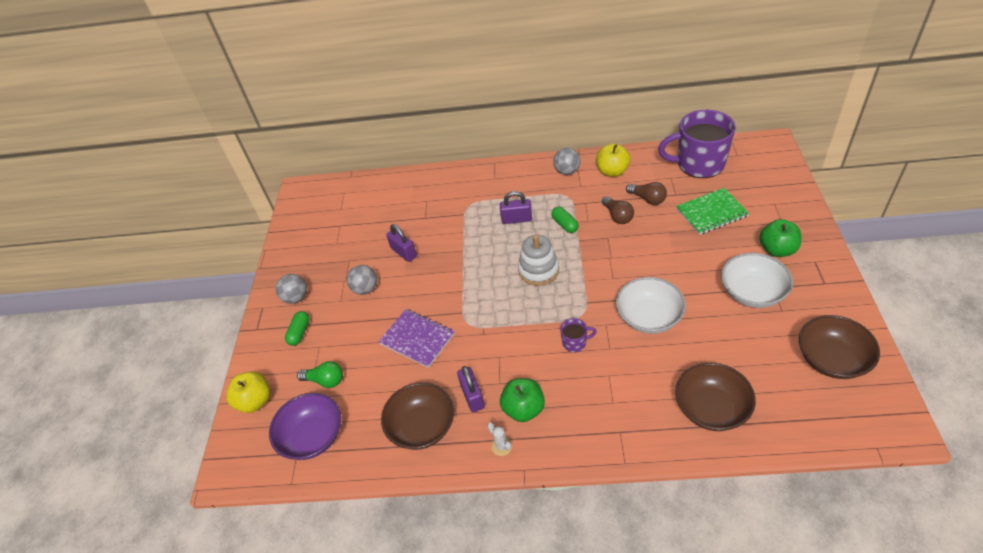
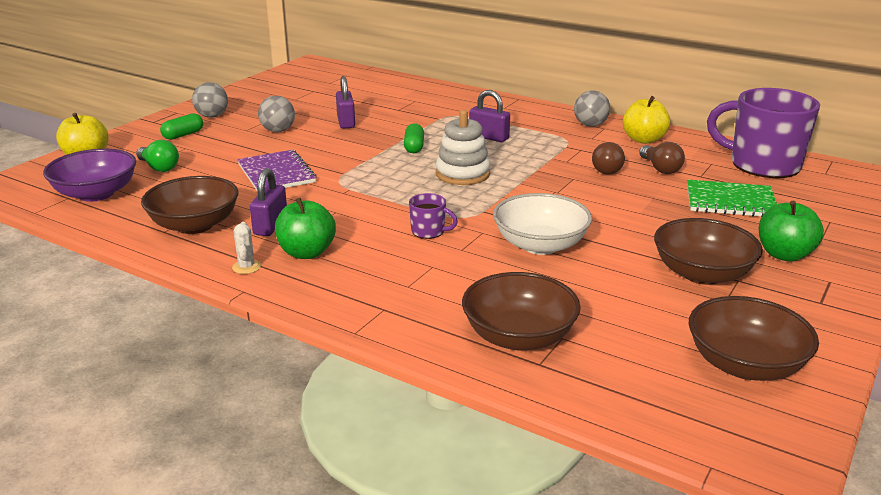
camera: 25 degrees right, 20 degrees down
green capsule [551,207,579,233] -> green capsule moved to [404,123,424,153]
white bowl [721,253,793,308] -> brown bowl [654,218,763,285]

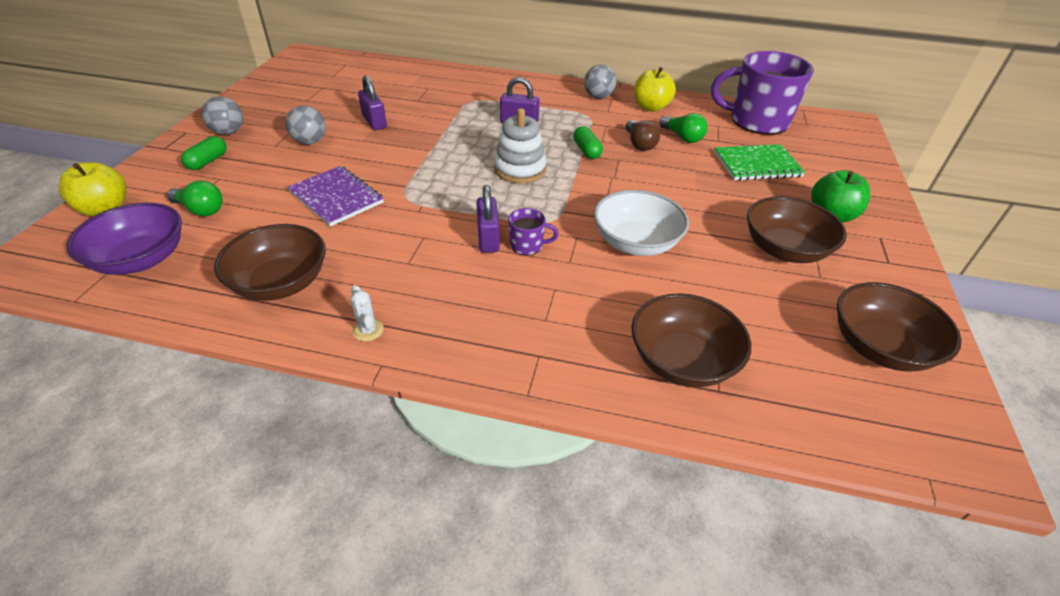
camera: 20 degrees left, 15 degrees up
purple padlock [250,168,287,236] -> purple padlock moved to [476,185,500,253]
green apple [275,198,336,259] -> none
green capsule [404,123,424,153] -> green capsule moved to [573,126,603,159]
brown light bulb [639,142,685,174] -> green light bulb [660,113,708,143]

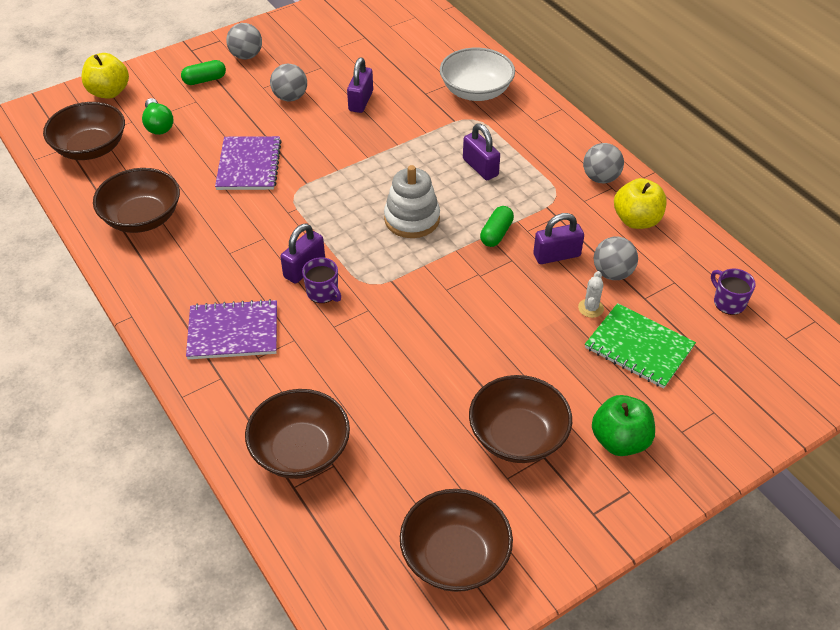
camera: 45 degrees right, 5 degrees up
purple bowl [67,203,182,275] -> brown bowl [43,102,125,160]
white cactus [351,285,384,341] -> white cactus moved to [578,271,604,318]
white bowl [594,190,689,256] -> white bowl moved to [440,48,515,101]
brown light bulb [625,120,660,151] -> purple padlock [533,213,584,264]
green light bulb [660,113,708,143] -> grey ball [594,237,638,280]
purple mug [711,51,814,135] -> purple mug [711,269,756,315], size x0.42
none -> purple notebook [186,299,277,359]

